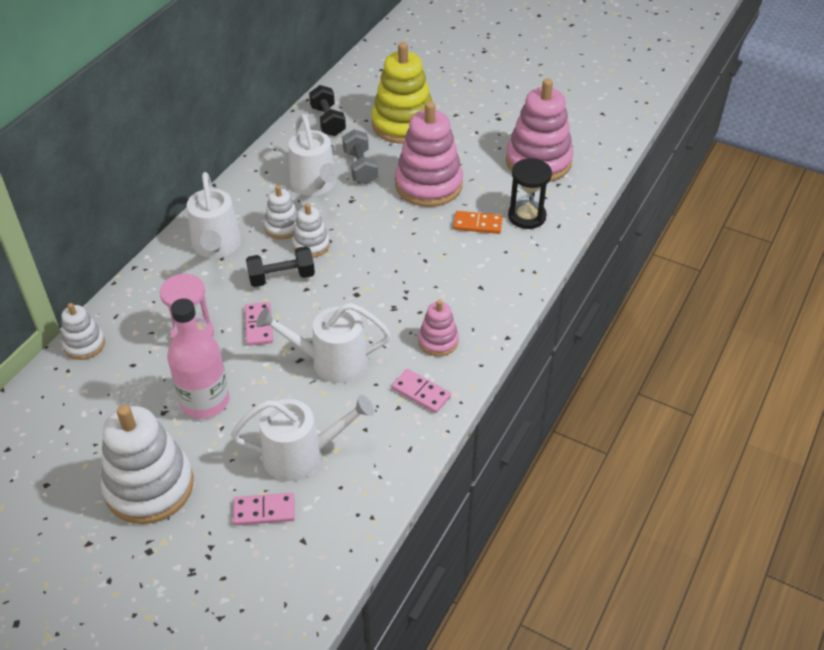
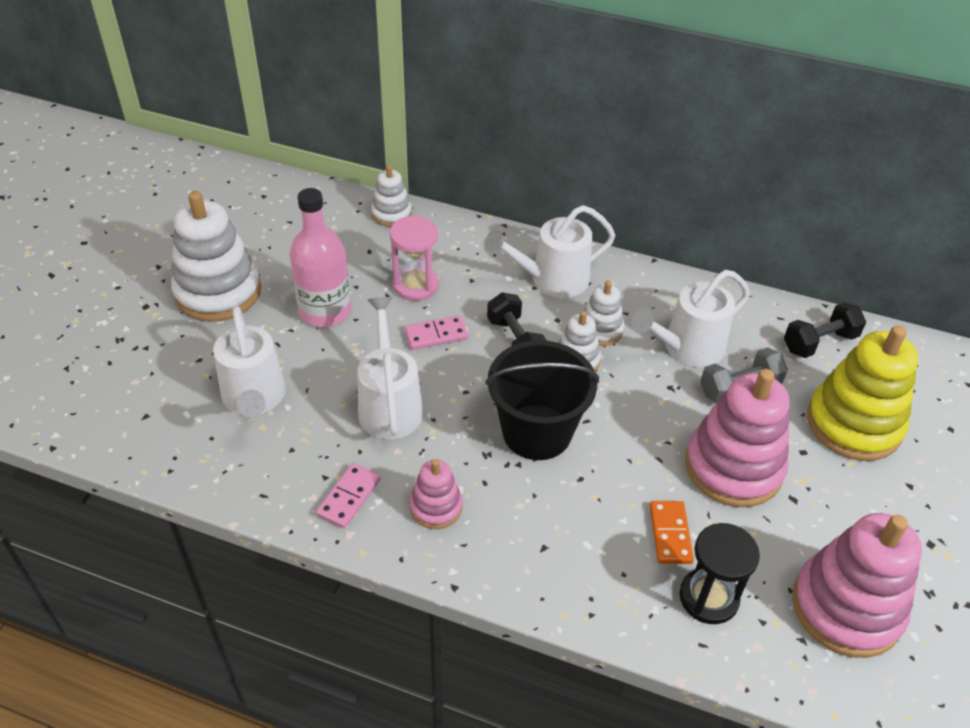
camera: 80 degrees right, 0 degrees up
pink domino [233,493,295,525] -> none
none -> black bucket [486,340,599,460]

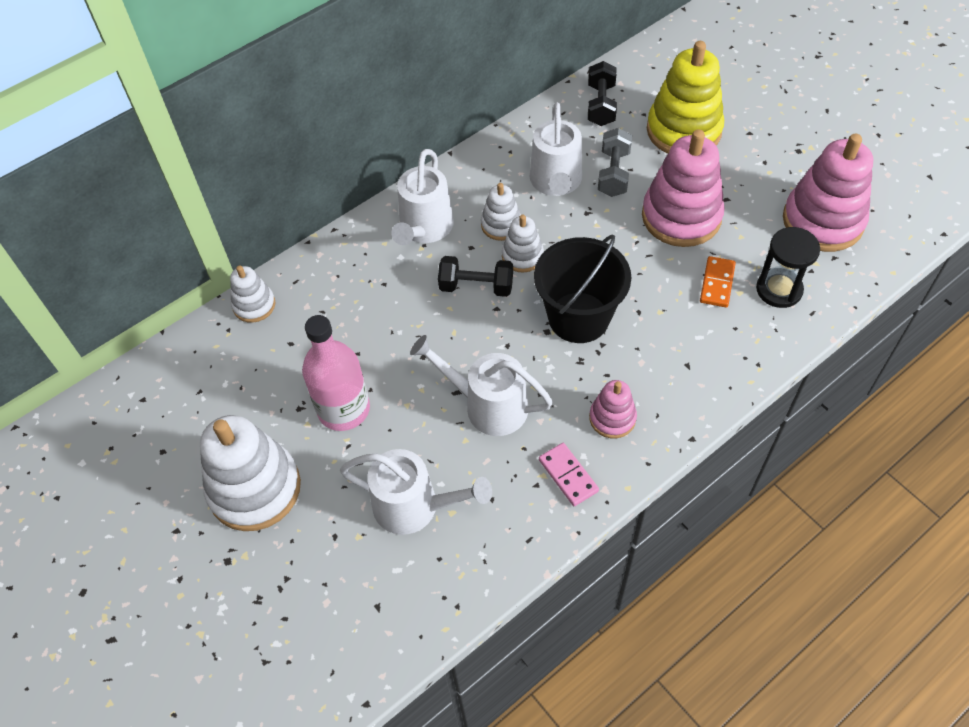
camera: 55 degrees left, 10 degrees up
pink hourglass [390,216,439,301] -> none
pink domino [405,315,469,350] -> none
orange domino [650,501,694,564] -> orange domino turned 75 degrees clockwise [700,256,736,307]

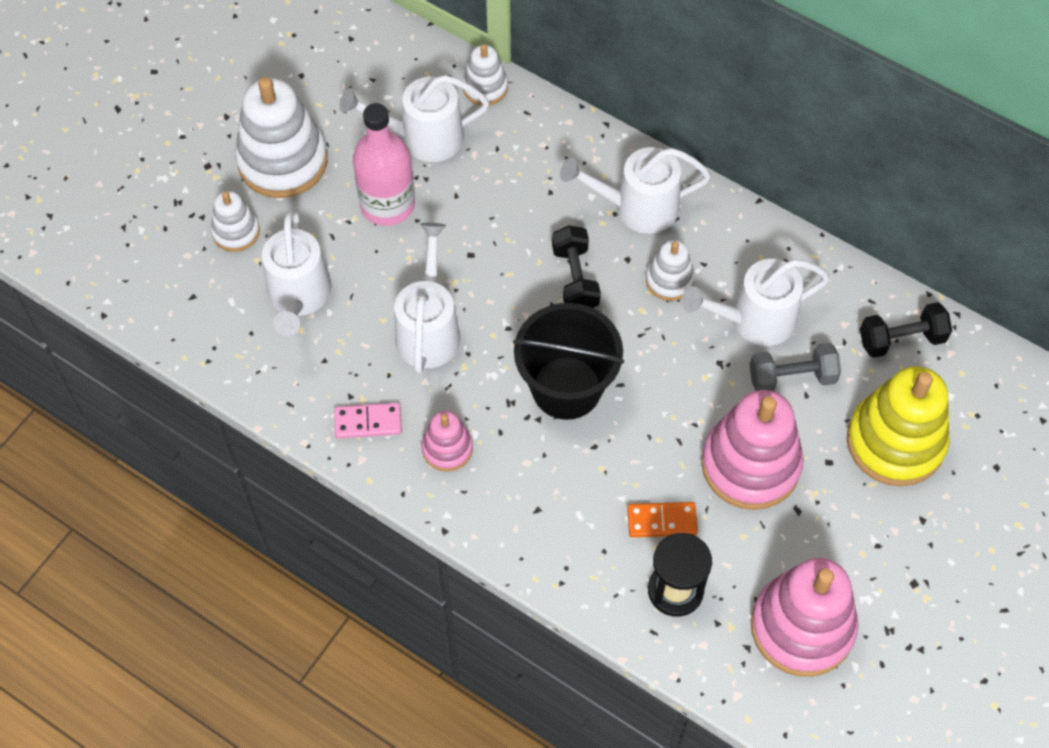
camera: 70 degrees right, 5 degrees up
white stacking toy [502,215,544,273] -> white stacking toy moved to [211,191,260,252]
pink domino [539,443,599,506] -> pink domino turned 45 degrees clockwise [334,403,402,439]
none -> white watering can [339,75,489,162]

